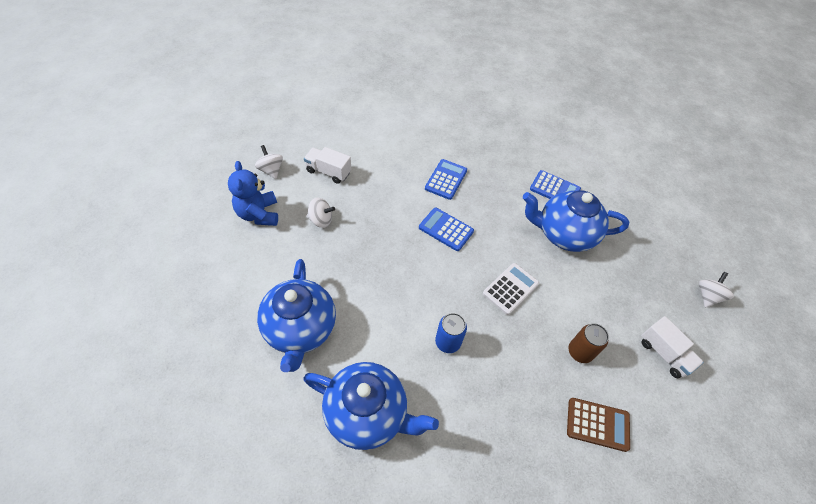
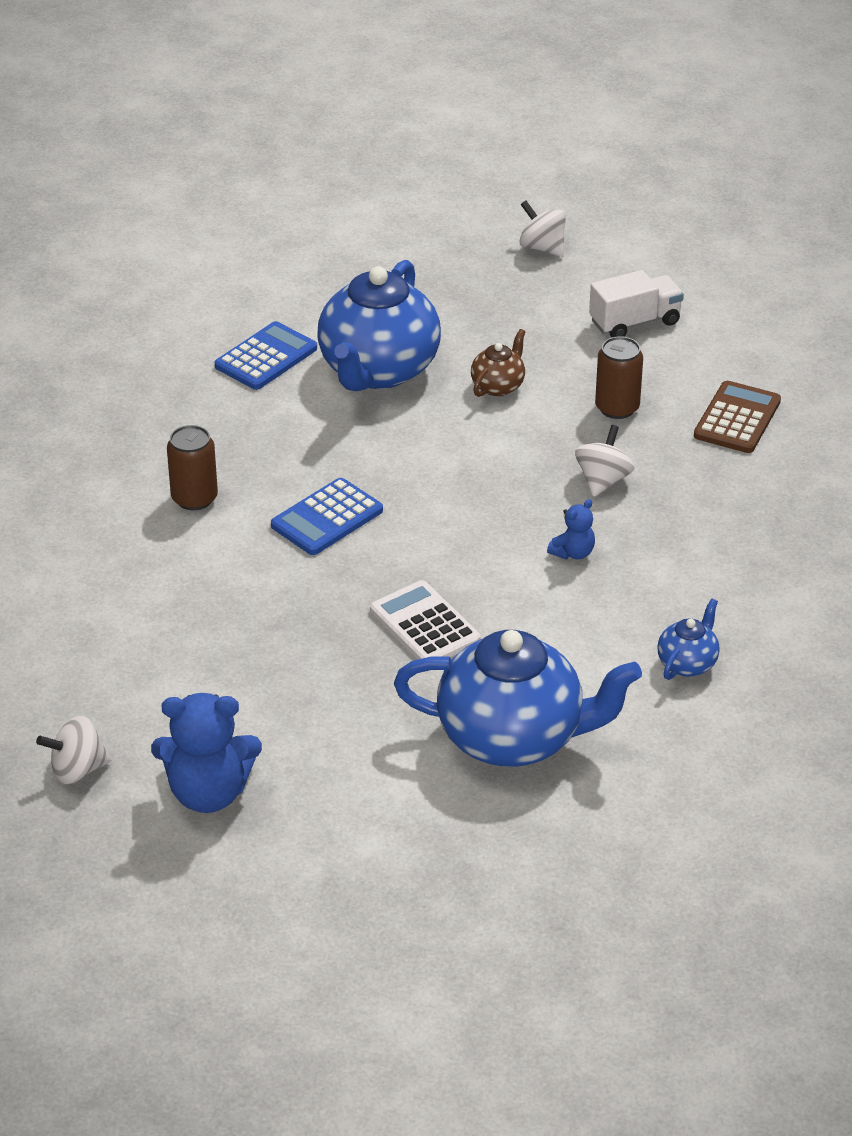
camera: 75 degrees left, 15 degrees down
blue teapot [303,362,439,450] -> blue teapot [657,598,720,680], size x0.44
white truck [304,147,351,184] -> none
white spinning top [306,198,335,228] -> white spinning top moved to [575,425,635,497]
blue calculator [425,159,467,200] -> brown can [167,425,218,510]
blue can [435,313,467,353] -> blue teddy bear [547,499,595,559]
white calculator [483,263,539,315] -> white calculator moved to [370,580,480,660]
none -> brown teapot [471,329,526,397]

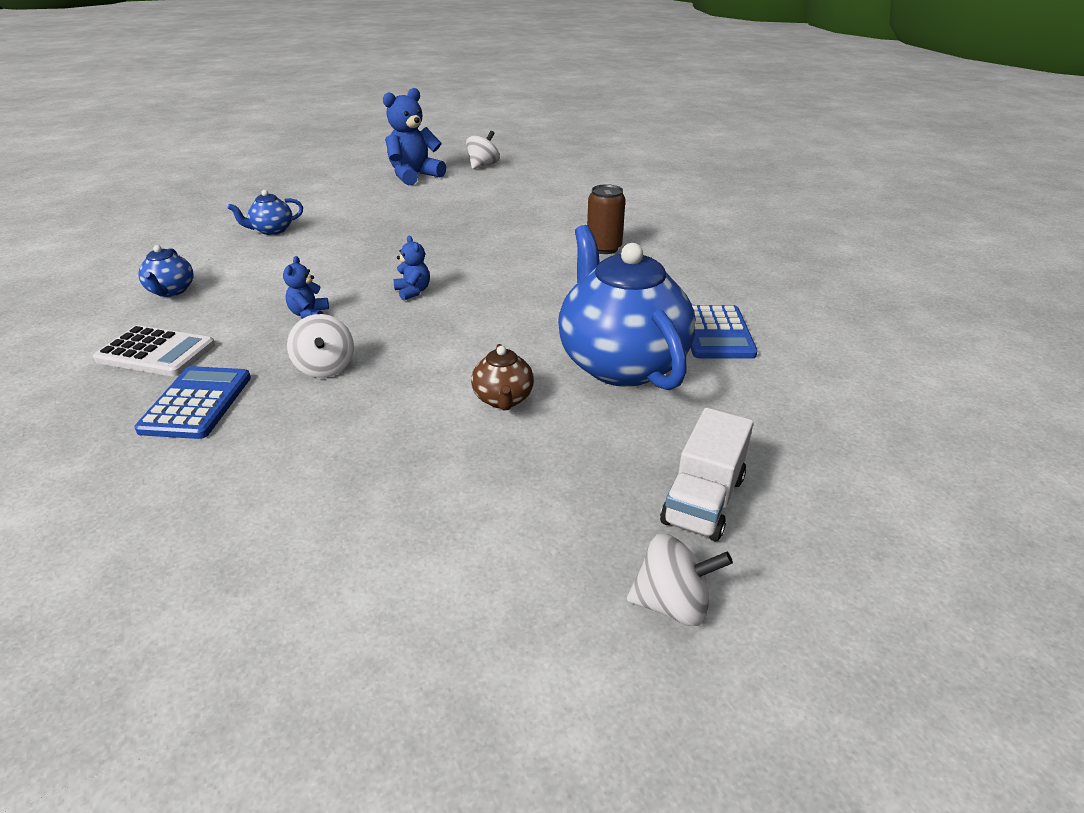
camera: 140 degrees right, 5 degrees down
blue calculator [271,478,383,555] -> blue calculator moved to [134,366,251,439]
white calculator [370,580,480,660] -> white calculator moved to [93,325,215,376]
blue teapot [394,630,642,767] -> blue teapot [228,190,303,235], size x0.44
white truck [589,270,684,337] -> white truck moved to [660,408,753,541]
brown can [595,336,643,419] -> none
brown calculator [694,381,781,453] -> none
none -> blue teddy bear [394,236,430,301]

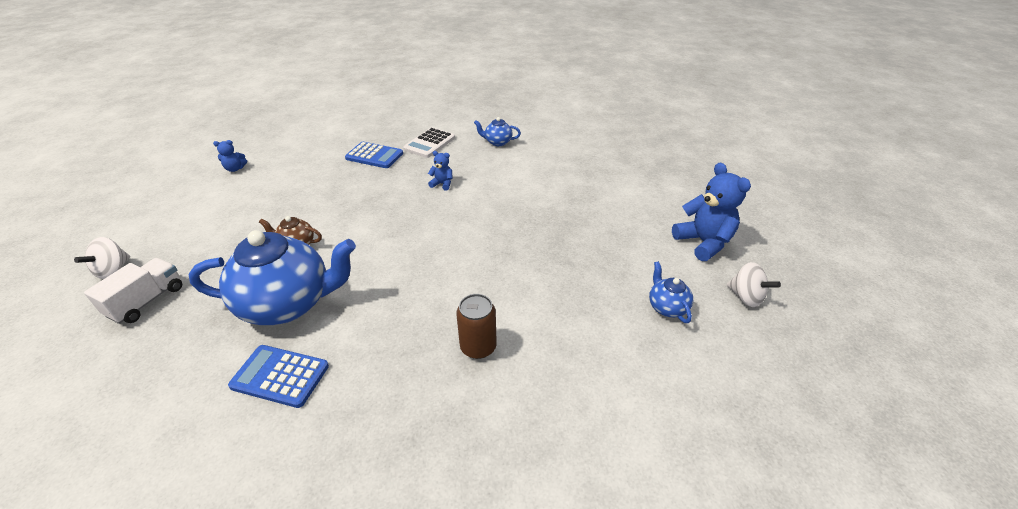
camera: 105 degrees right, 5 degrees up
blue teapot [228,190,303,235] -> blue teapot moved to [649,261,693,323]
white spinning top [287,314,354,378] -> none
blue teddy bear [394,236,430,301] -> blue teddy bear moved to [213,140,247,172]
white truck [660,408,753,541] -> white truck turned 75 degrees clockwise [84,258,182,324]

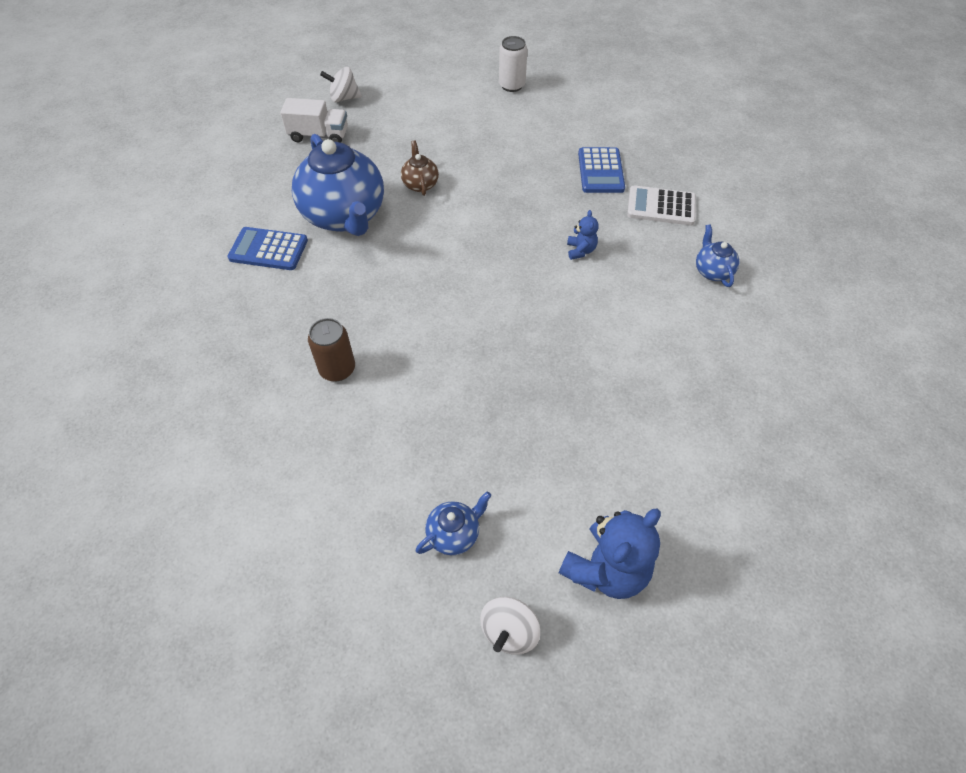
camera: 70 degrees right, 15 degrees up
blue teddy bear [213,140,247,172] -> white can [499,36,527,92]
blue calculator [228,345,329,408] -> blue calculator turned 75 degrees counterclockwise [227,227,308,270]

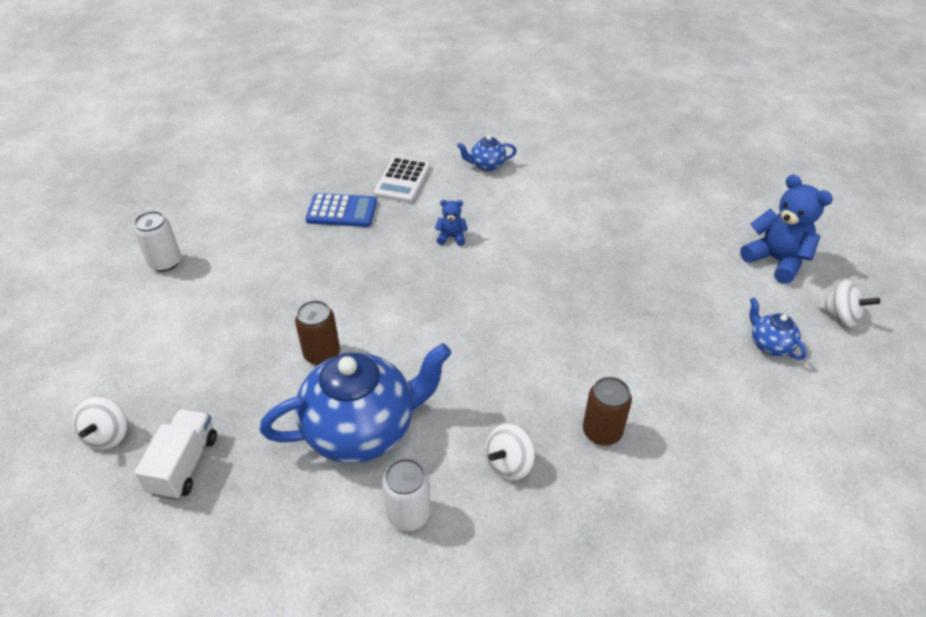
camera: 85 degrees left, 10 degrees down
blue calculator [227,227,308,270] -> white can [382,458,431,531]
brown teapot [401,141,439,196] -> brown can [295,300,340,365]
none -> white spinning top [485,424,535,481]

